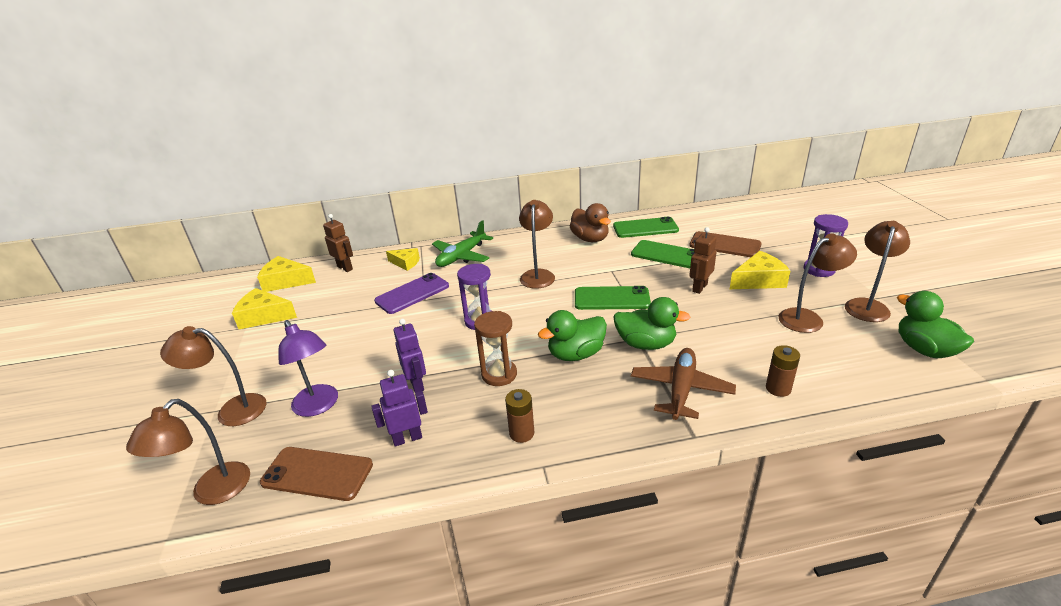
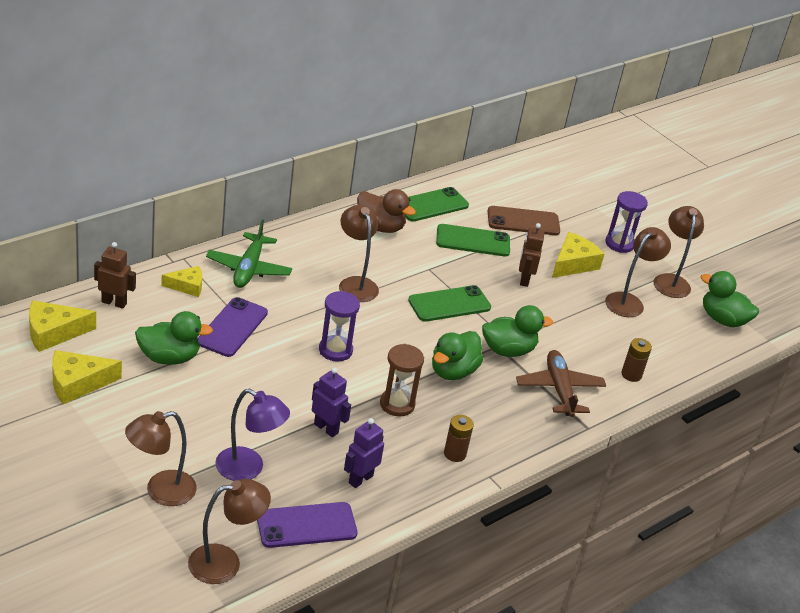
camera: 35 degrees left, 5 degrees up
brown lamp [126,399,250,505] -> brown lamp turned 105 degrees counterclockwise [188,479,271,584]
brown phone [260,447,373,501] -> purple phone [257,502,358,548]
none -> green duck [135,311,213,365]

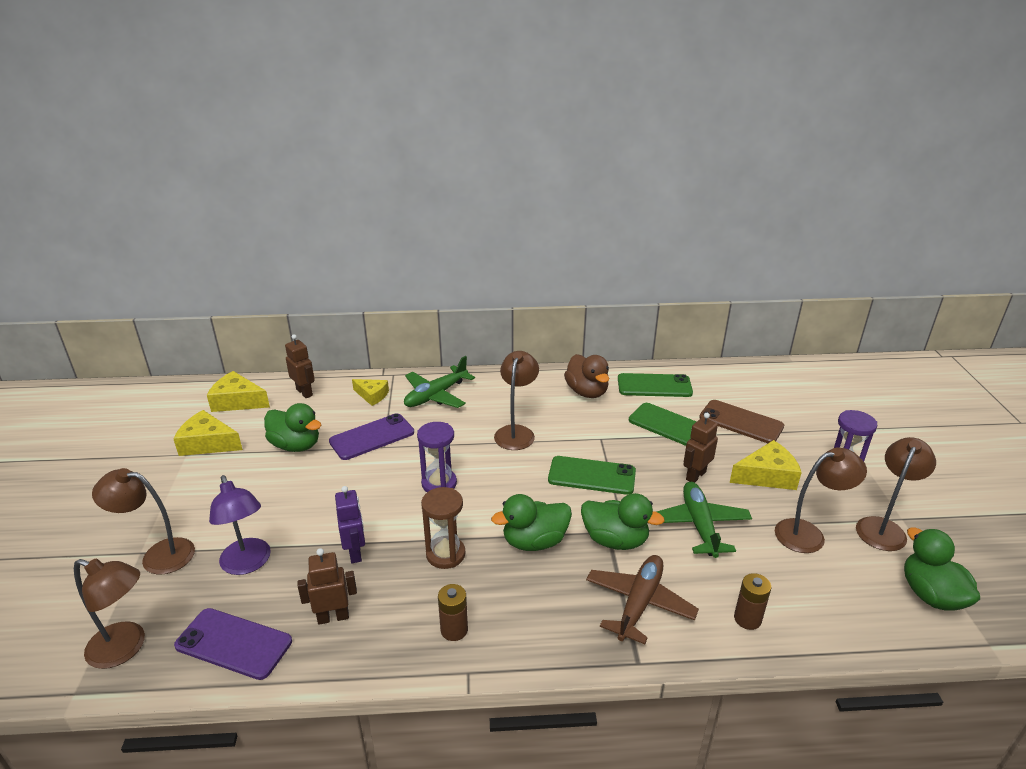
camera: 40 degrees right, 5 degrees down
purple robot [344,418,384,488] -> brown robot [297,548,357,625]
none -> green plane [656,482,752,558]

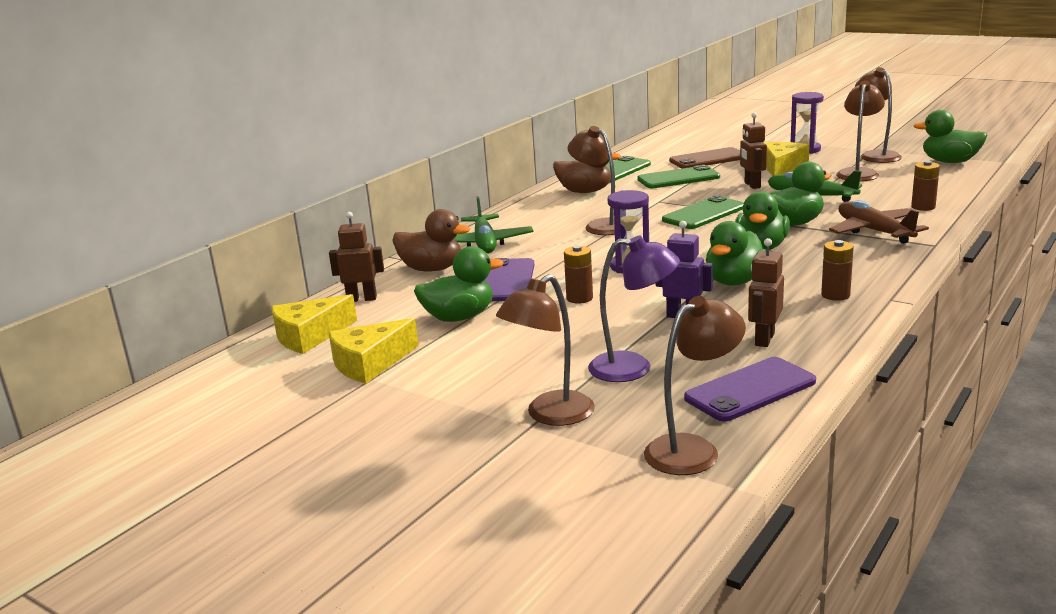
camera: 50 degrees left, 10 degrees down
yellow cheese [352,379,389,406] -> brown duck [392,209,470,271]
brown hourglass [421,487,465,569] -> green duck [706,221,766,286]
none -> brown battery [564,245,593,304]

